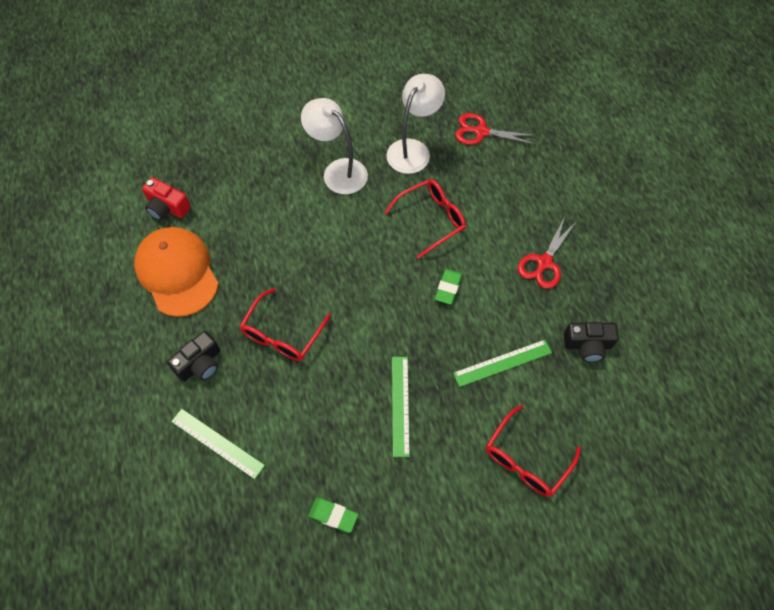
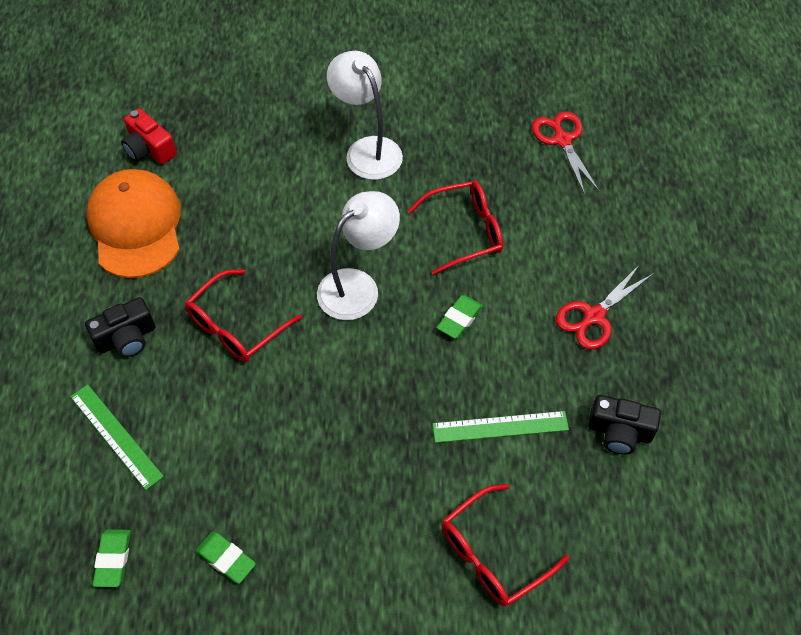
camera: 15 degrees right, 5 degrees down
white lamp [387,74,445,174] -> white lamp moved to [317,191,400,320]
green ruler [392,357,410,457] -> none
red scissors [455,113,537,145] -> red scissors turned 45 degrees clockwise [532,111,599,195]
none -> green eraser [93,529,131,587]

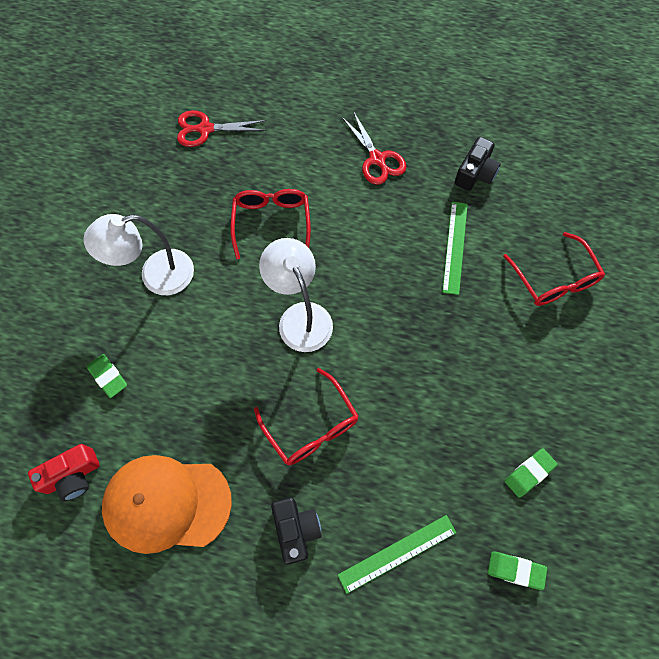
camera: 75 degrees left, 10 degrees up
green eraser [437,295,483,339] -> green eraser moved to [87,354,127,398]

